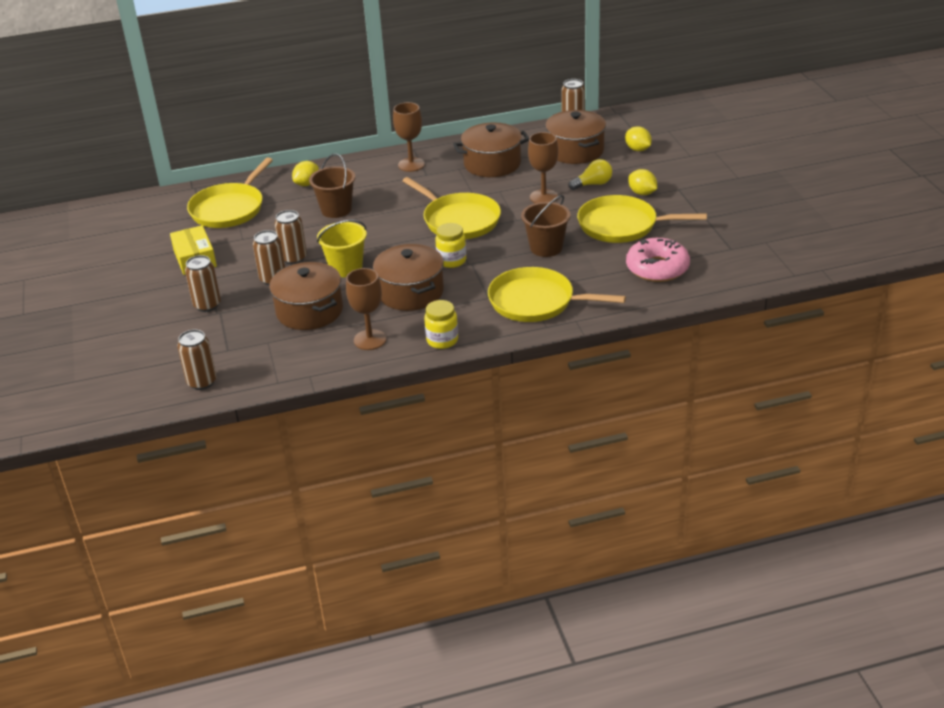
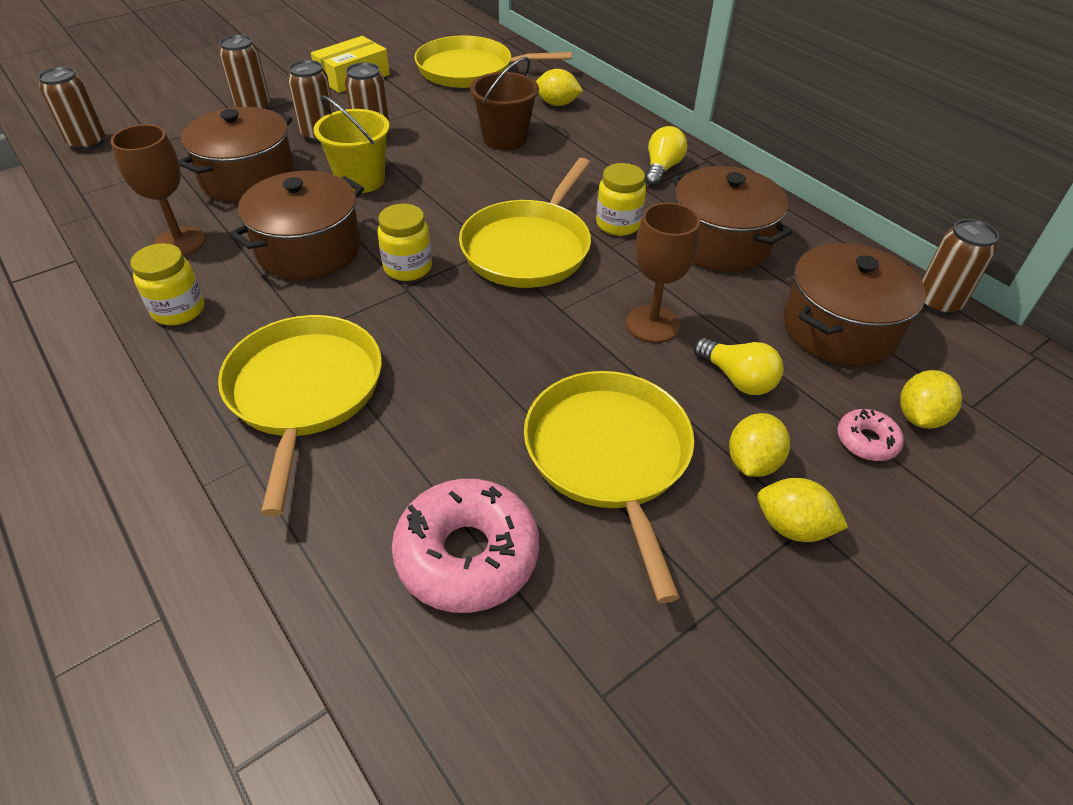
camera: 65 degrees right, 10 degrees up
brown goblet [393,102,425,172] -> yellow light bulb [645,126,687,186]
brown bucket [521,195,571,257] -> none
none -> yellow jar [596,163,646,236]
none -> yellow lemon [757,478,848,542]
none -> pink donut [837,409,904,461]

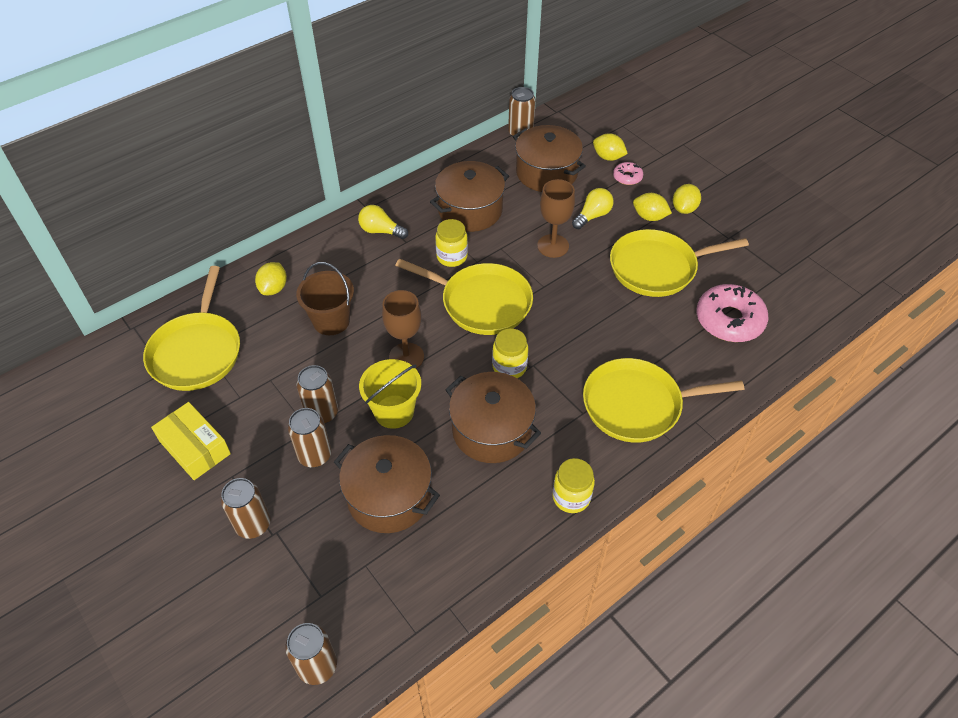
camera: 90 degrees left, 5 degrees up
brown goblet [111,124,205,256] -> brown goblet moved to [382,290,424,369]

